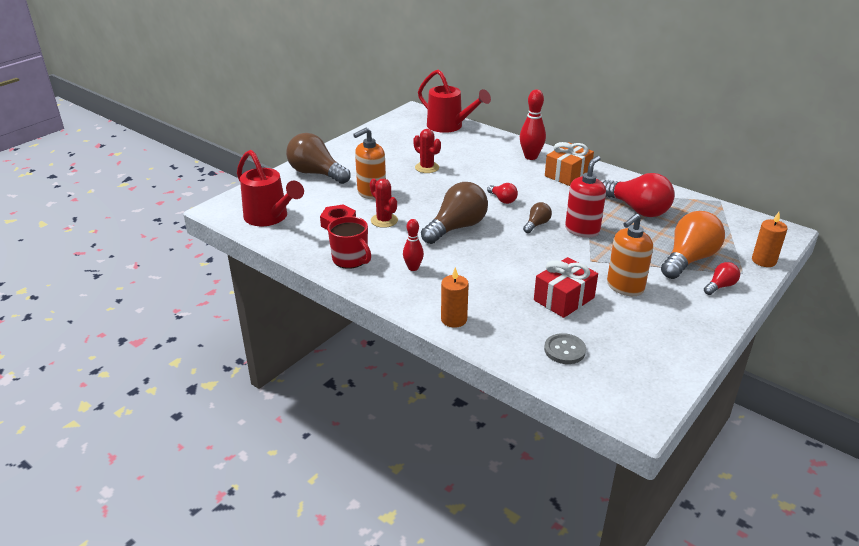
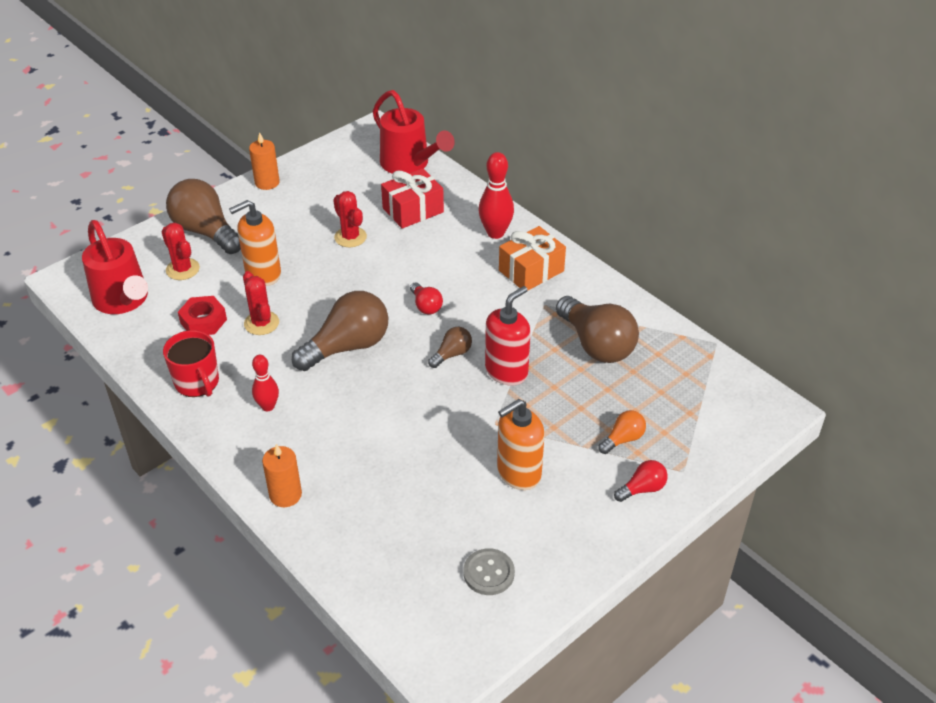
camera: 10 degrees right, 10 degrees up
red gift [534,257,598,318] -> red gift moved to [381,168,444,229]
grey button [544,333,586,364] -> grey button moved to [463,548,515,595]
red light bulb [603,173,675,217] -> brown light bulb [556,296,639,363]
orange light bulb [661,211,725,279] -> orange light bulb [598,410,646,454], size x0.49
orange candle [752,212,788,267] -> orange candle moved to [249,132,280,190]
none -> red cactus [162,223,200,280]

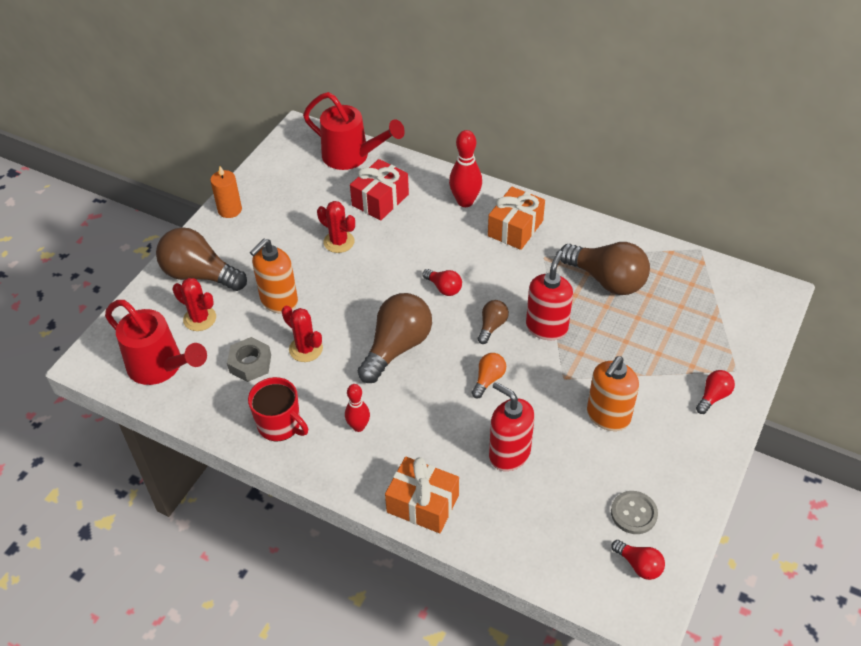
camera: 20 degrees left, 5 degrees up
red nut [178,296,227,335] -> grey nut [227,337,271,382]
orange candle [262,444,302,507] -> orange gift [385,457,459,533]
orange light bulb [598,410,646,454] -> orange light bulb moved to [472,353,506,398]
none -> red soap dispenser [489,382,534,471]
none -> red light bulb [611,540,665,580]

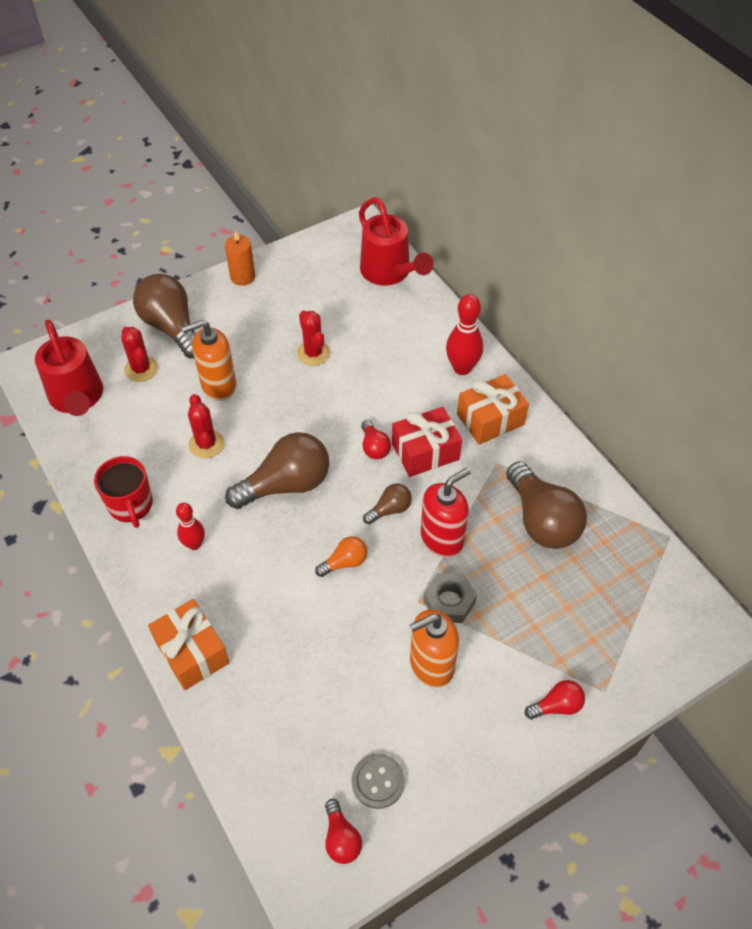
camera: 30 degrees right, 5 degrees up
grey nut [227,337,271,382] -> grey nut moved to [423,573,477,623]
red gift [350,159,409,221] -> red gift moved to [392,407,462,477]
red soap dispenser [489,382,534,471] -> none

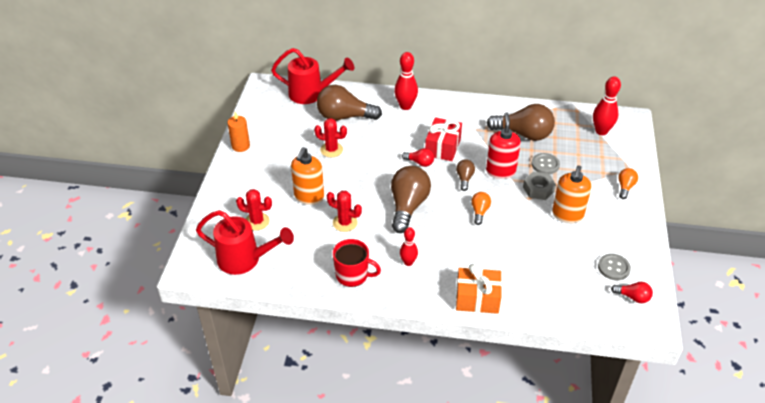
camera: 50 degrees left, 10 degrees down
brown light bulb [133,274,196,358] -> brown light bulb moved to [317,85,382,121]
orange gift [457,374,529,445] -> none
red light bulb [525,680,585,719] -> orange light bulb [618,168,638,199]
none -> grey button [532,153,560,174]
none -> red bowling pin [593,77,621,135]

